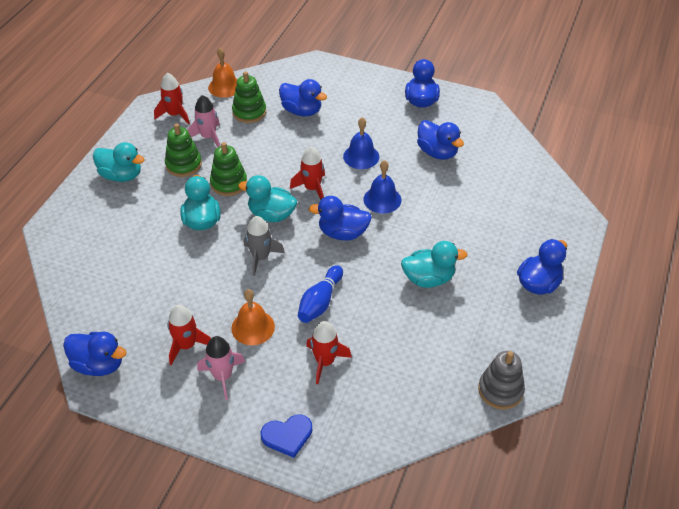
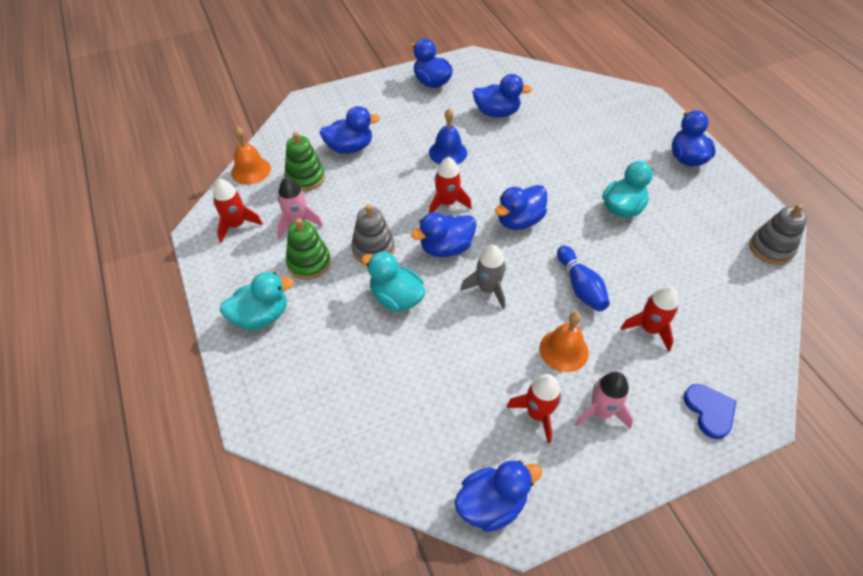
camera: 45 degrees left, 5 degrees up
green stacking toy [210,142,247,196] -> grey stacking toy [351,204,395,263]
turquoise duck [238,175,297,222] -> blue duck [411,212,477,257]
blue heart [261,414,312,458] -> blue heart turned 45 degrees counterclockwise [684,384,736,439]
blue bell [363,160,401,213] -> none

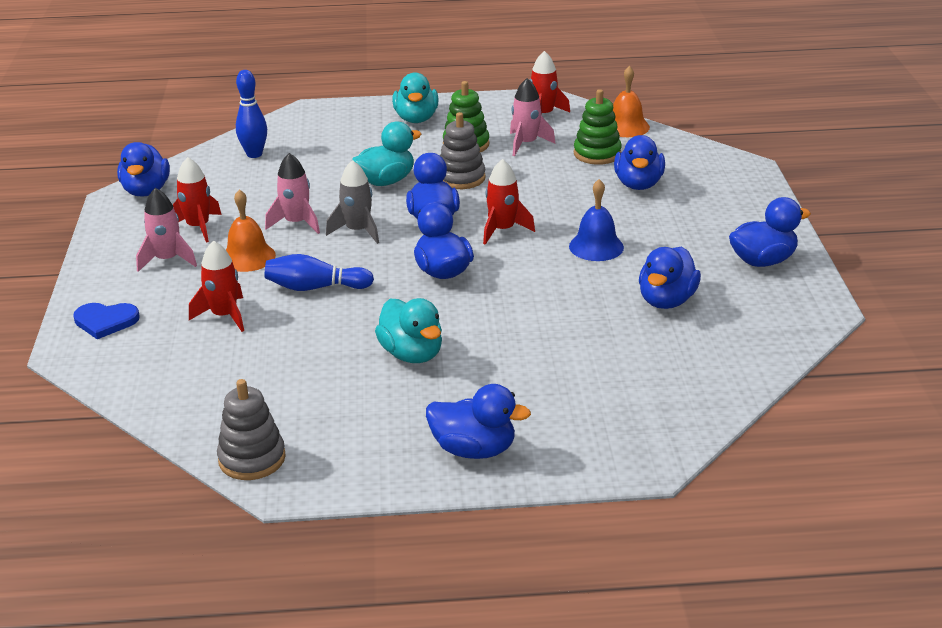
camera: 110 degrees right, 20 degrees down
none -> blue bowling pin [236,70,267,158]
none -> pink rocket [265,153,320,234]

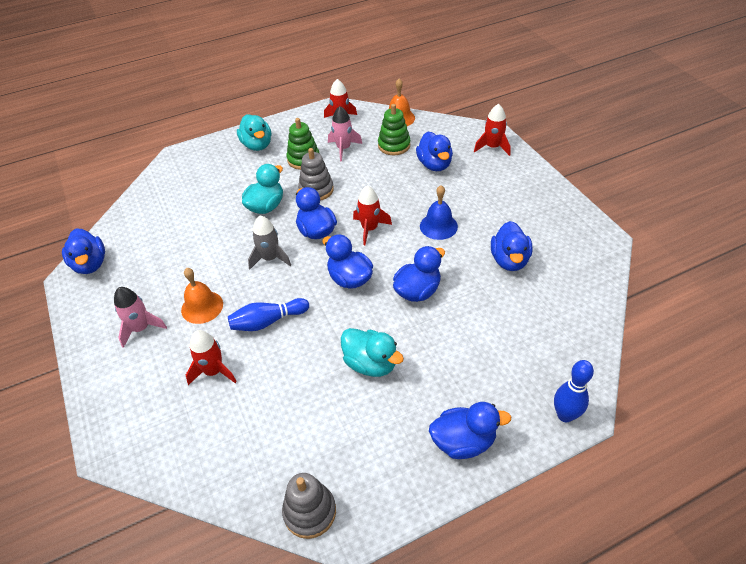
camera: 20 degrees left, 15 degrees up
blue heart [73,303,140,339] -> none
red rocket [173,157,222,242] -> red rocket moved to [474,104,511,156]
blue bowling pin [236,70,267,158] -> blue bowling pin moved to [554,360,594,422]
pink rocket [265,153,320,234] -> none
blue duck [729,197,811,267] -> blue duck moved to [393,246,445,302]

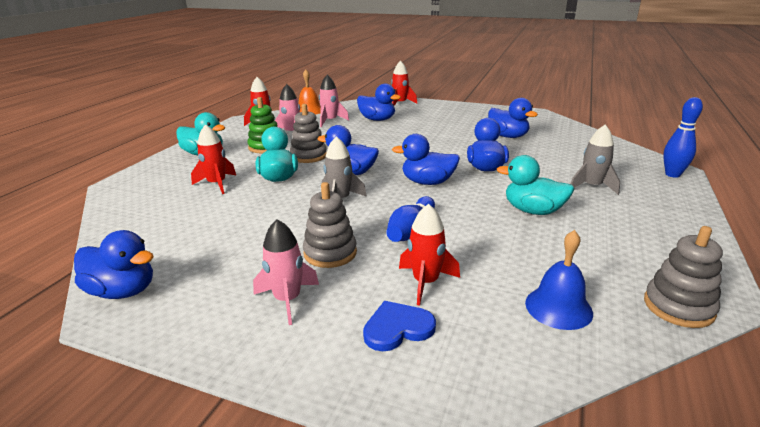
camera: 45 degrees left, 20 degrees down
orange bell [181,268,223,324] -> grey stacking toy [303,182,357,268]
turquoise duck [341,328,404,377] -> turquoise duck turned 150 degrees counterclockwise [497,155,574,215]
red rocket [353,186,392,245] -> red rocket moved to [191,124,236,194]
green stacking toy [378,104,410,155] -> pink rocket [319,75,349,127]
blue bell [420,185,458,240] -> blue bell moved to [525,230,593,330]
blue duck [429,402,511,459] -> none
none -> blue heart [363,301,436,351]
none -> grey rocket [571,125,620,195]

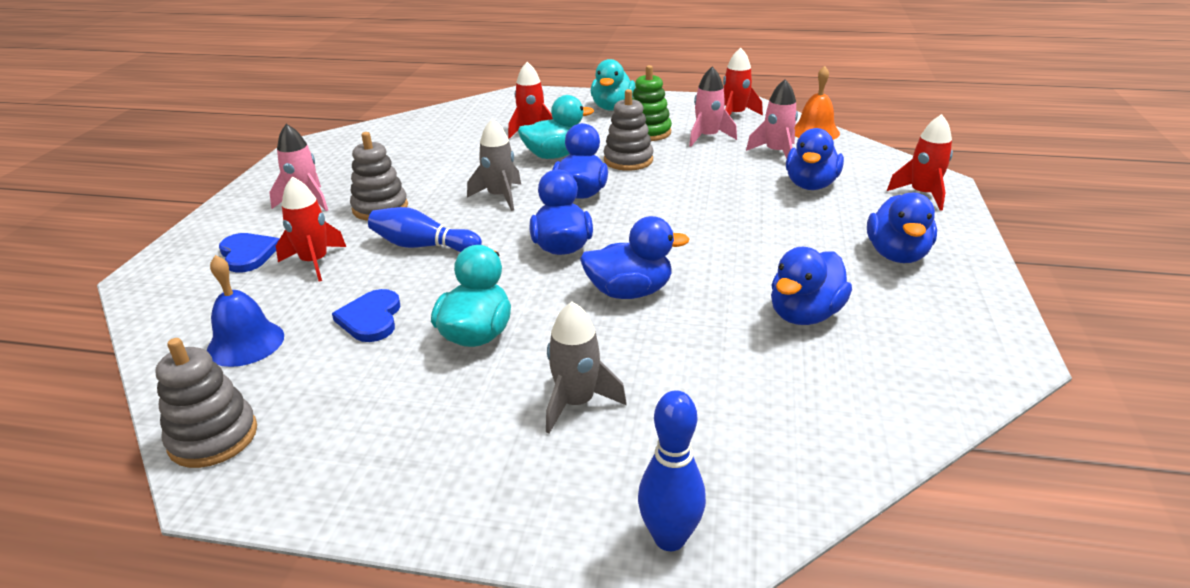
camera: 80 degrees right, 5 degrees up
blue duck [74,230,154,299] -> blue duck moved to [867,193,937,263]
none -> blue heart [332,289,401,342]

